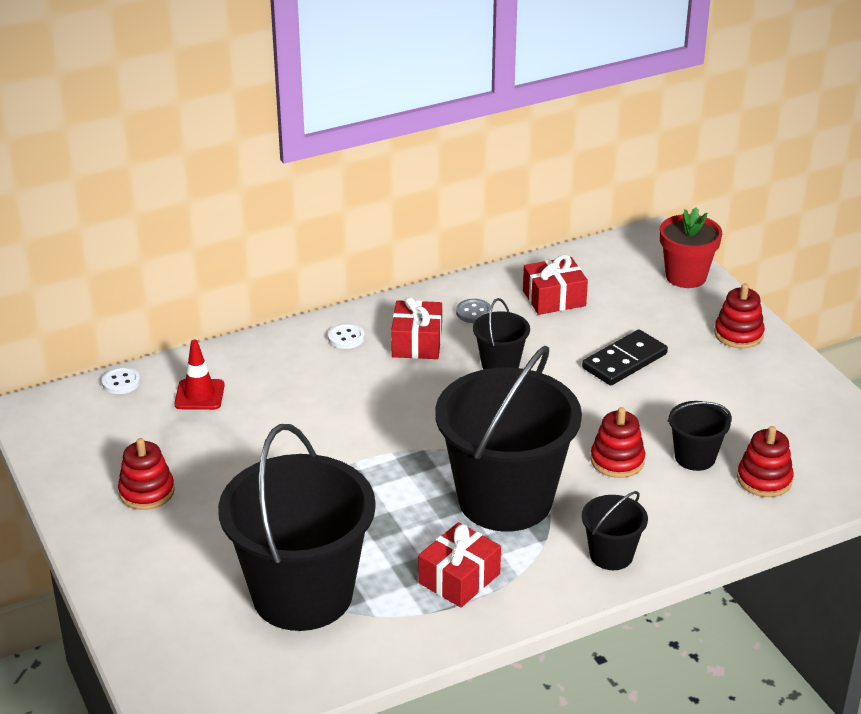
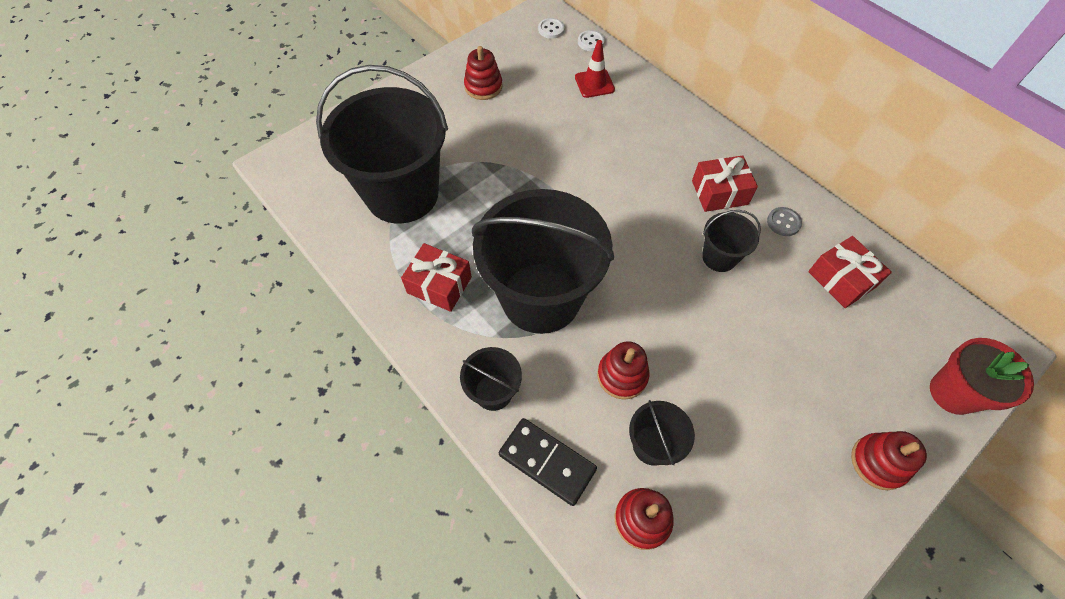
camera: 75 degrees right, 25 degrees up
white button [328,323,365,349] -> white button moved to [538,18,565,39]
black domino [582,330,668,386] -> black domino moved to [499,418,597,506]

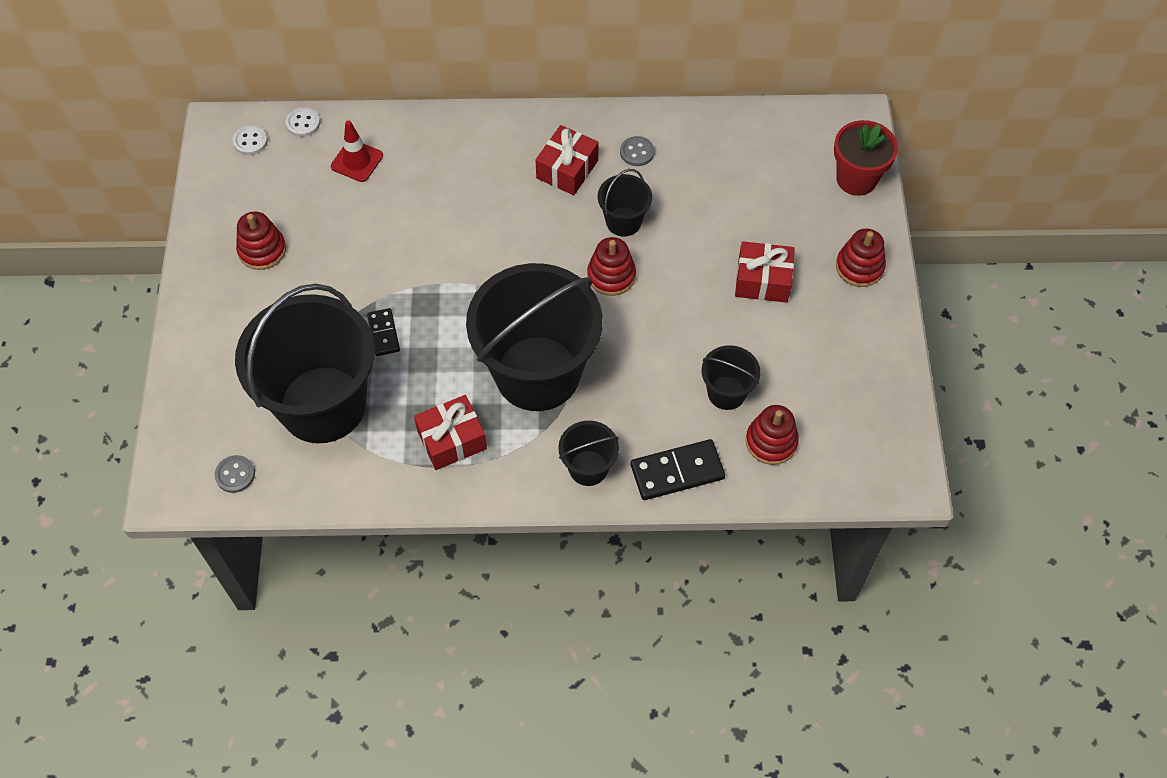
camera: 50 degrees left, 0 degrees up
red stacking toy [597,341,650,400] -> red stacking toy moved to [587,237,636,296]
red gift [808,236,892,308] -> red gift moved to [735,241,795,303]
none -> grey button [215,455,255,493]
none -> black domino [367,308,400,356]

